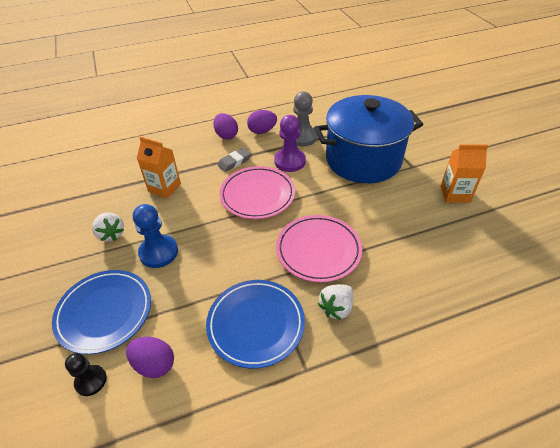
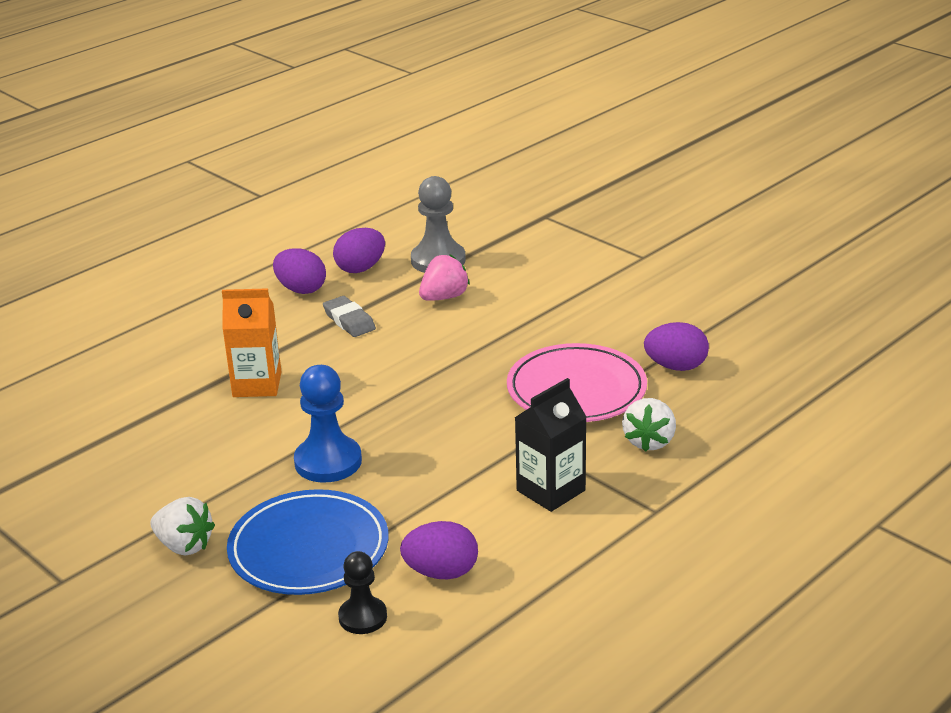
camera: 25 degrees left, 15 degrees down
white strawberry [92,213,124,241] -> white strawberry moved to [150,497,215,556]
blue plate [206,280,305,369] -> black carton [515,378,587,512]
grey eraser [218,148,251,172] -> grey eraser turned 60 degrees counterclockwise [323,296,376,337]
pink plate [219,166,295,219] -> none
purple pawn [274,115,306,172] -> pink strawberry [419,254,470,301]
blue pot [314,95,423,183] -> none
orange carton [441,144,488,203] -> none
none -> purple egg [644,322,709,371]

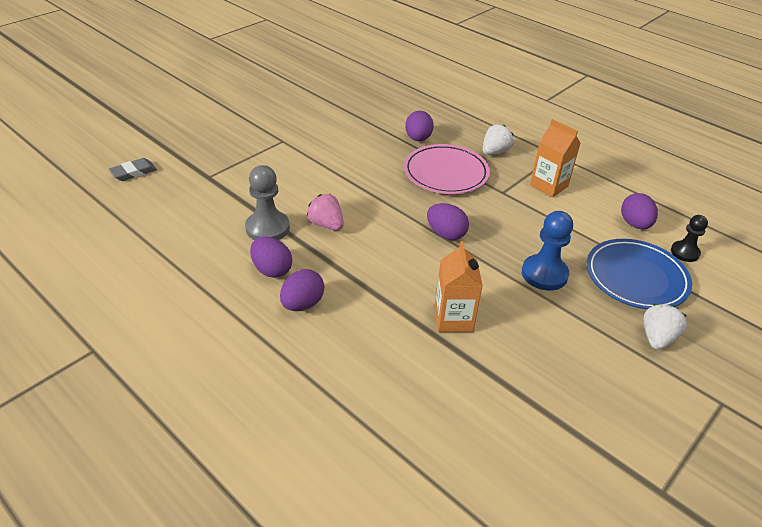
camera: 95 degrees left, 10 degrees up
grey eraser [323,296,376,337] -> grey eraser moved to [109,158,157,181]
black carton [515,378,587,512] -> orange carton [530,119,581,197]
white strawberry [622,398,676,452] -> white strawberry turned 60 degrees counterclockwise [483,124,514,155]
none -> purple egg [427,203,469,240]

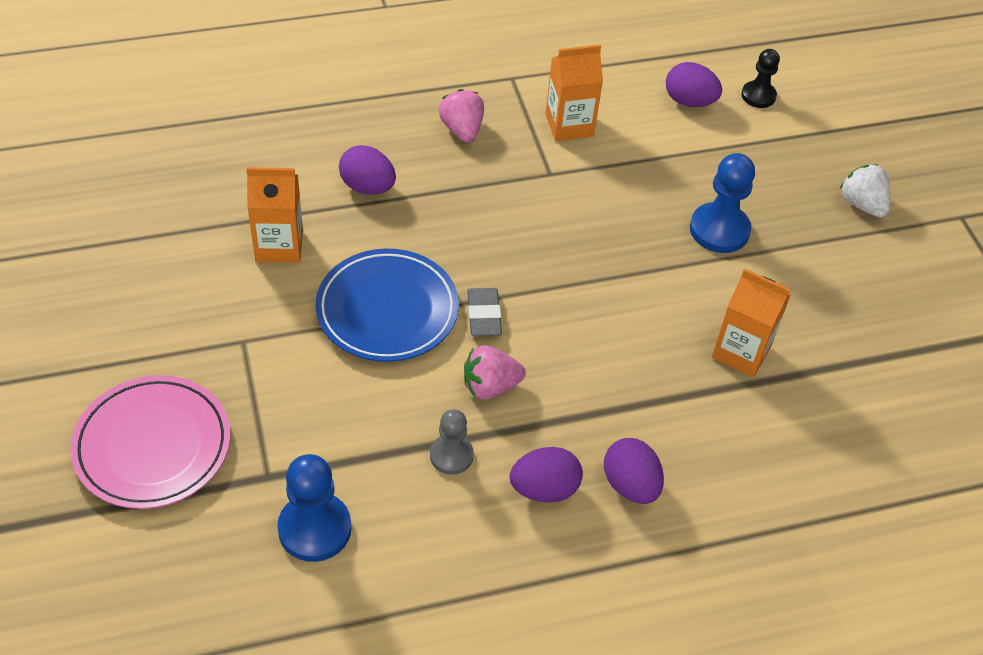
camera: 60 degrees left, 10 degrees up
grey eraser [109,158,157,181] -> grey eraser moved to [467,288,502,336]
grey pawn [245,165,290,240] -> grey pawn [430,409,474,475], size x0.63
pink plate [404,144,490,194] -> pink plate moved to [70,375,230,509]
purple egg [427,203,469,240] -> none
white strawberry [483,124,514,155] -> pink strawberry [439,89,484,143]
blue plate [587,239,692,309] -> blue plate moved to [315,249,459,362]
none -> orange carton [246,167,303,263]
none -> blue pawn [277,454,352,562]

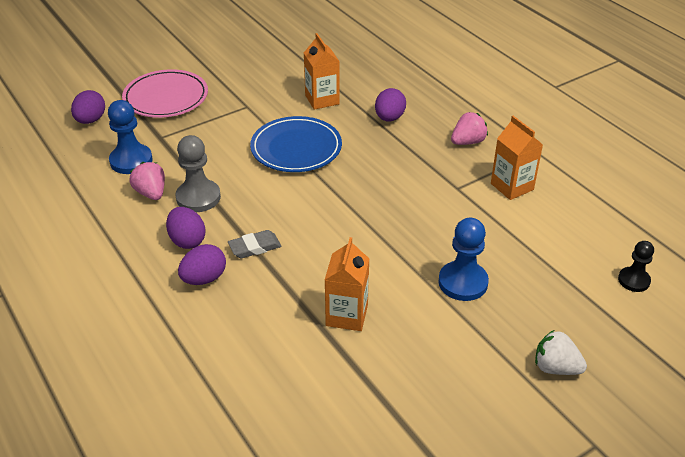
camera: 75 degrees right, 10 degrees down
grey pawn [430,409,474,475] -> grey pawn [175,135,221,212], size x1.59
pink strawberry [464,345,526,400] -> pink strawberry moved to [129,162,165,200]
grey eraser [467,288,502,336] -> grey eraser moved to [228,230,281,258]
purple egg [666,62,722,107] -> purple egg moved to [71,90,105,124]
white strawberry [840,164,890,217] -> white strawberry turned 105 degrees counterclockwise [535,330,587,375]

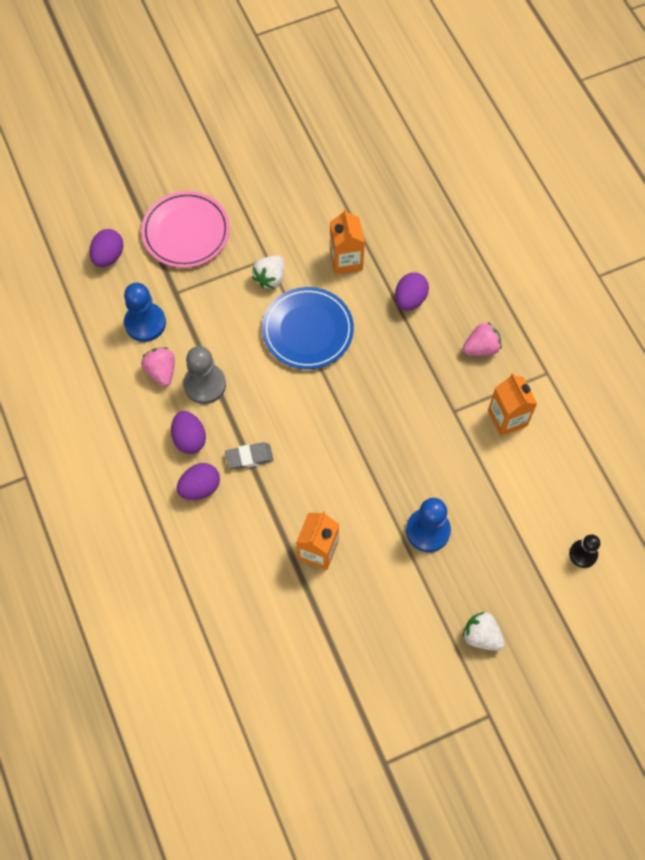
camera: 10 degrees right, 25 degrees up
none -> white strawberry [252,255,284,289]

